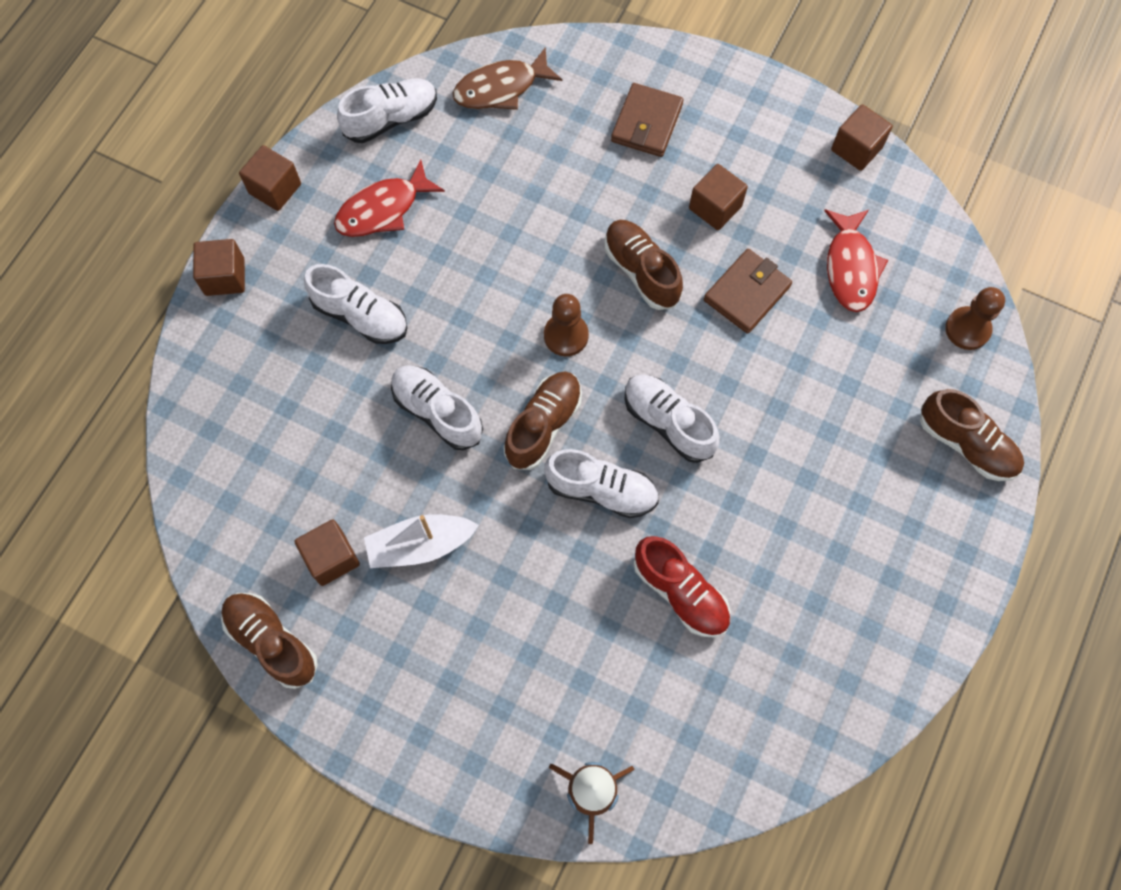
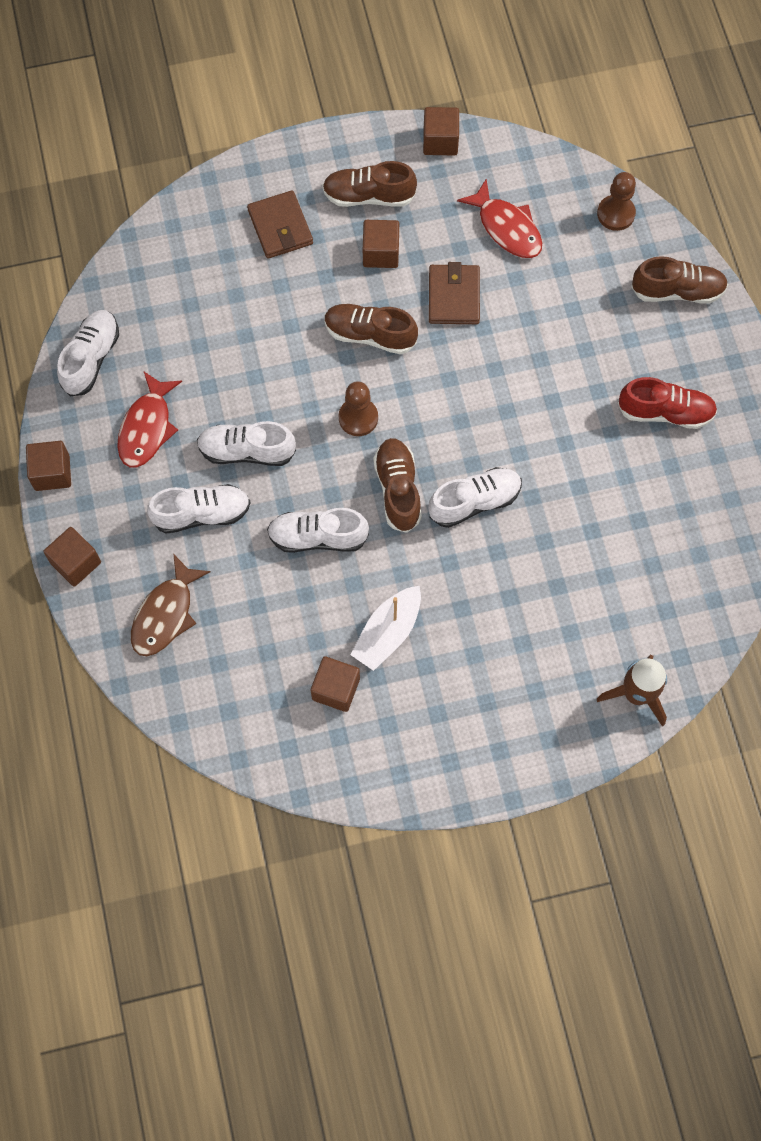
camera: 40 degrees left, 0 degrees up
brown shoe [221,593,318,689] -> brown shoe moved to [322,161,417,207]
brown fish [453,47,562,110] -> brown fish moved to [131,555,211,656]
white shoe [624,375,720,463] -> white shoe moved to [197,421,296,466]
red shoe [634,536,731,638] -> red shoe moved to [618,377,717,429]

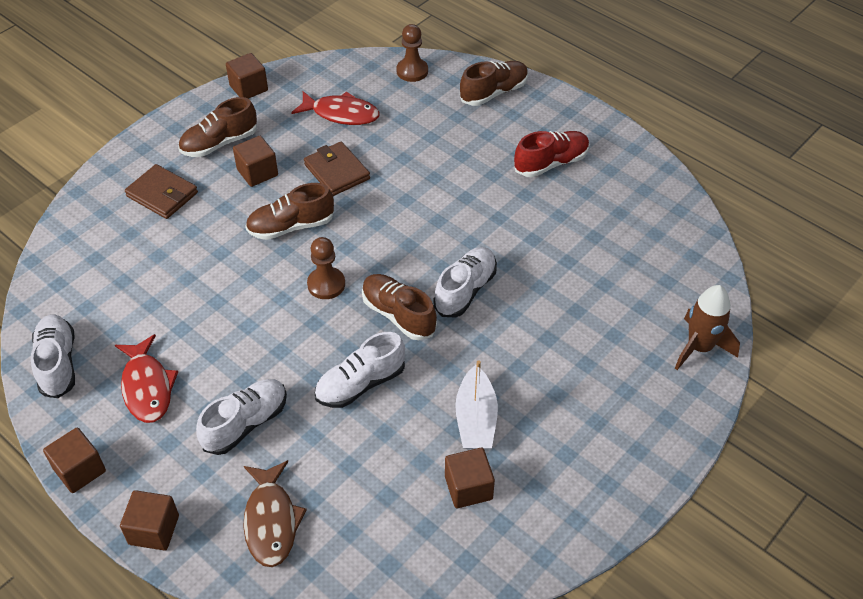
camera: 35 degrees left, 20 degrees down
white shoe [197,421,296,466] -> none

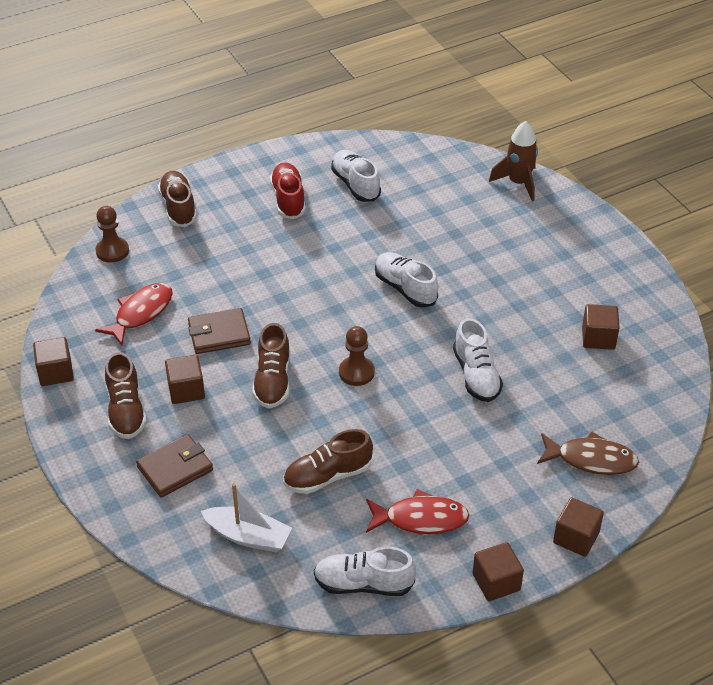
camera: 70 degrees left, 5 degrees down
white shoe [196,379,287,455] -> white shoe moved to [331,150,381,202]
brown shoe [362,274,437,340] -> brown shoe moved to [283,429,373,494]
white boat [455,360,498,450] -> white boat moved to [201,483,292,552]

